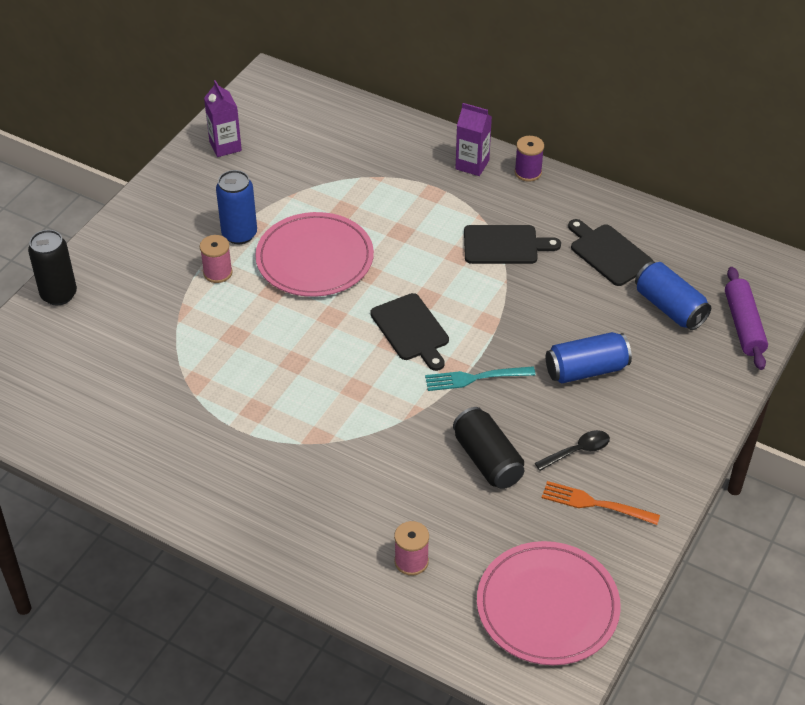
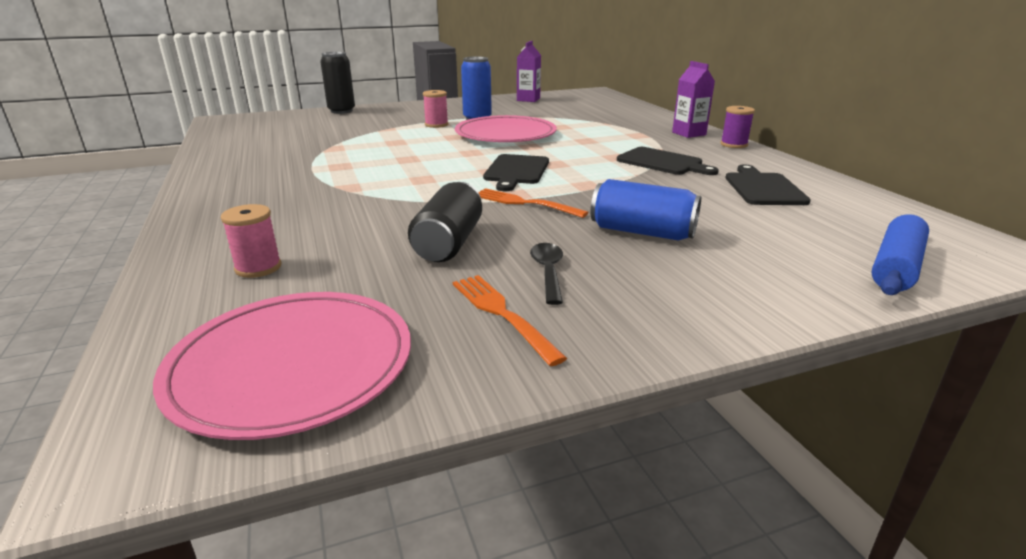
camera: 40 degrees right, 20 degrees down
turquoise fork [425,366,536,391] -> orange fork [478,188,589,218]
black spoon [535,430,610,471] -> black spoon turned 105 degrees counterclockwise [530,243,563,305]
blue can [635,261,711,330] -> none
purple rolling pin [725,267,768,370] -> blue rolling pin [872,214,929,295]

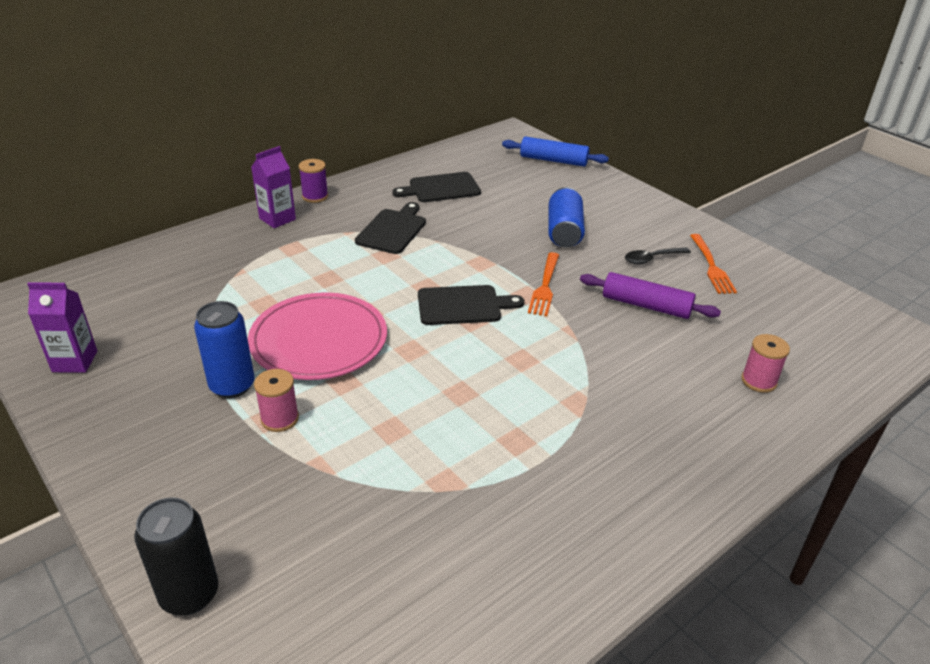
camera: 110 degrees left, 10 degrees up
pink plate [153,292,411,440] -> none
black can [408,182,482,262] -> purple rolling pin [580,272,721,319]
orange fork [453,275,567,366] -> orange fork turned 45 degrees counterclockwise [690,234,737,294]

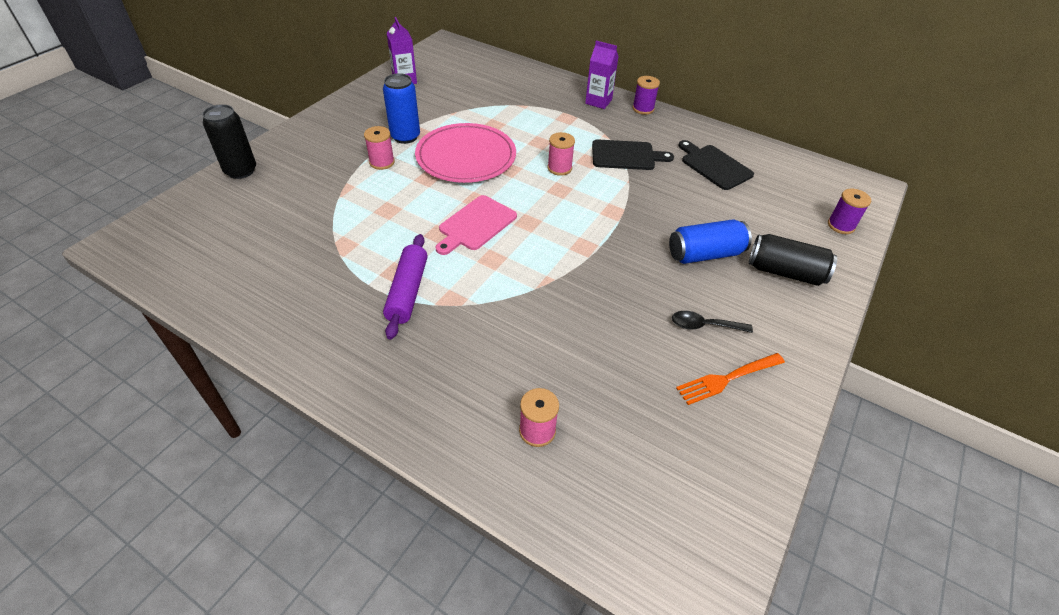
camera: 70 degrees right, 10 degrees up
black cutting board [418,285,524,325] -> none
blue rolling pin [502,137,609,166] -> purple spool [828,189,871,234]
orange fork [528,252,559,316] -> none
purple rolling pin [580,272,721,319] -> purple rolling pin moved to [383,234,428,340]
black spoon [625,248,691,264] -> black spoon turned 45 degrees counterclockwise [672,311,753,333]
none -> pink cutting board [435,195,517,255]
none -> pink spool [547,132,575,176]
none -> black can [749,234,837,286]

